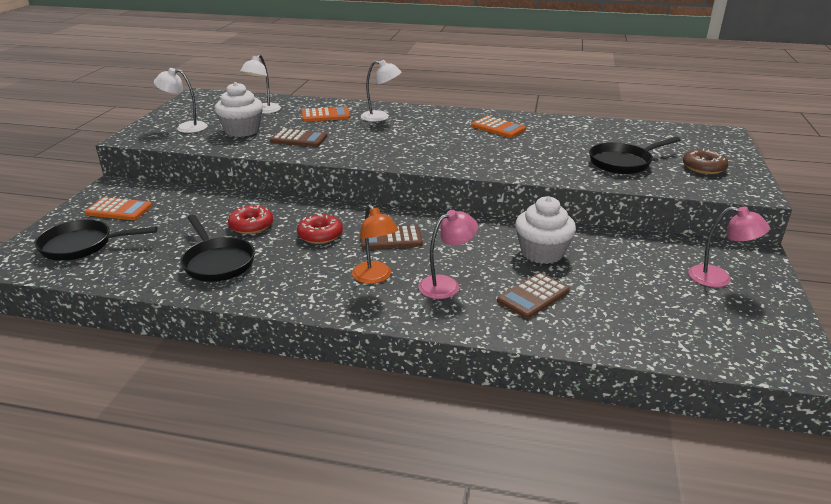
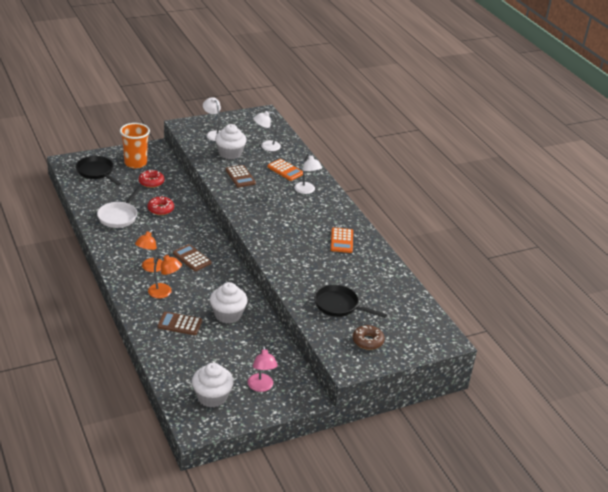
camera: 50 degrees right, 5 degrees up
orange calculator [85,197,152,220] -> orange cup [120,123,150,169]
black pan [181,214,255,282] -> white pan [97,186,142,228]
red donut [297,214,343,244] -> red donut moved to [139,170,164,188]
pink lamp [418,210,478,299] -> orange lamp [148,254,182,298]
none -> white cupcake [192,363,234,408]

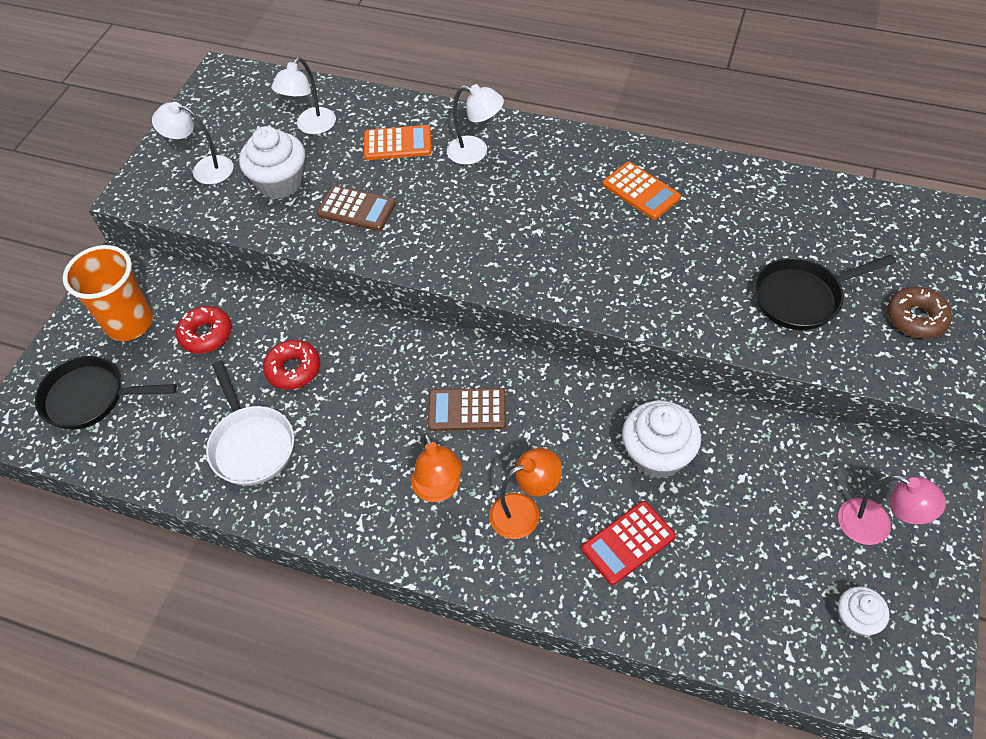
camera: 40 degrees left, 20 degrees up
brown calculator [158,312,202,335] -> red calculator [581,501,676,585]
white cupcake [192,363,234,408] -> white cupcake [838,586,889,636], size x0.57

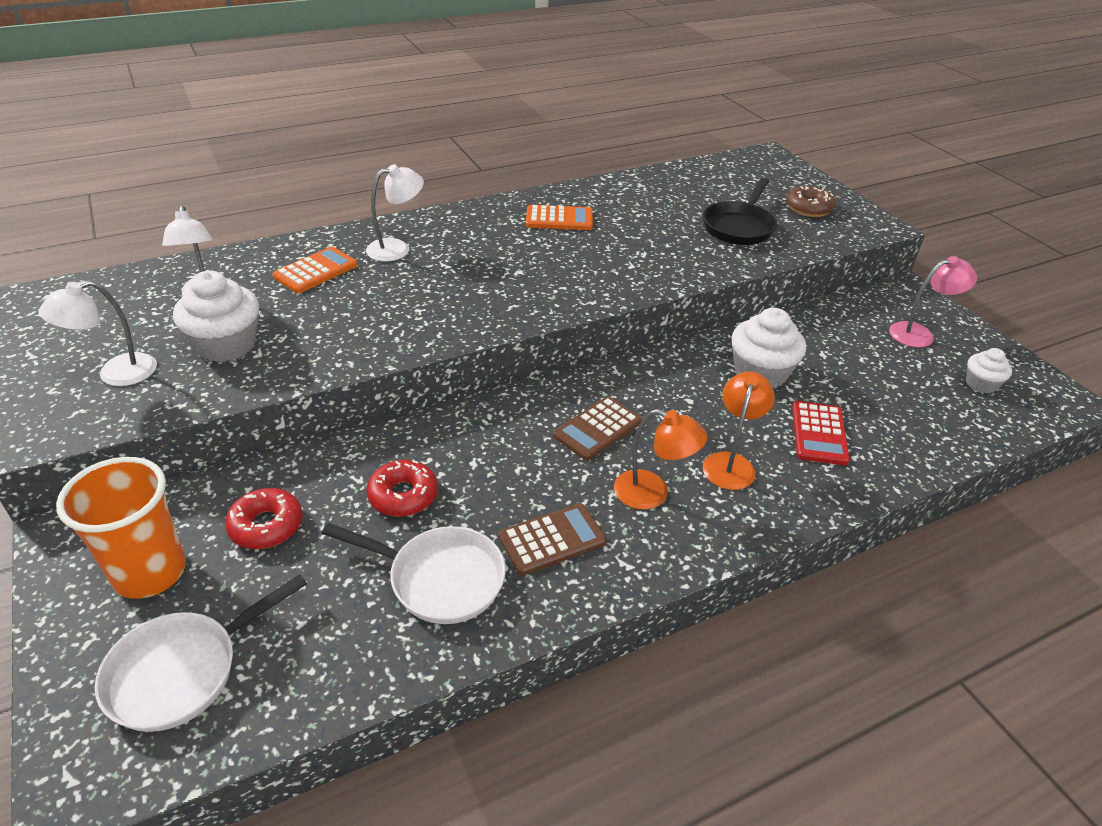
camera: 50 degrees left, 15 degrees down
black pan [35,356,177,430] -> white pan [95,574,307,732]
brown calculator [317,185,396,231] -> brown calculator moved to [499,503,606,575]

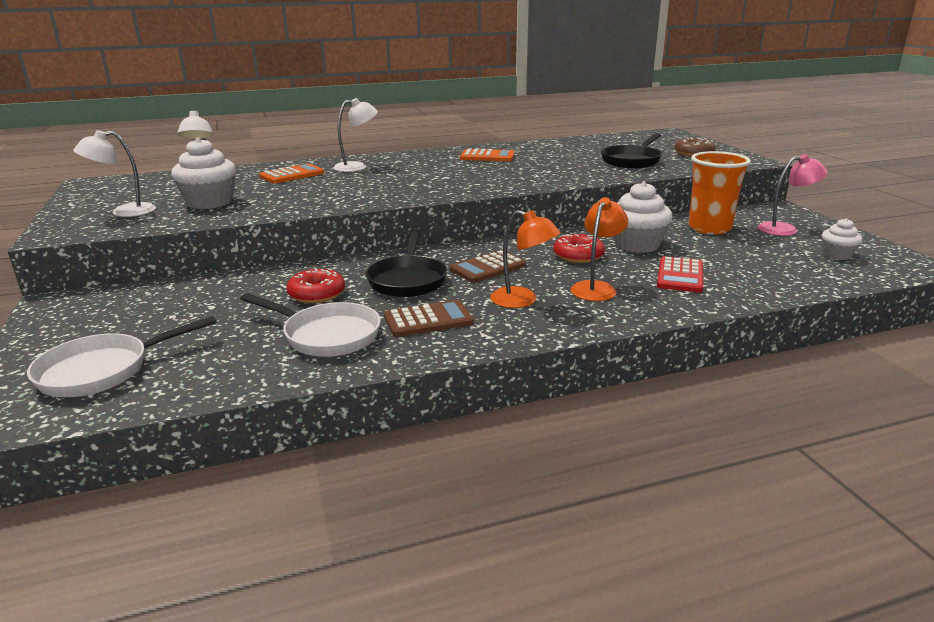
camera: 10 degrees right, 15 degrees down
orange cup [56,457,186,599] -> orange cup moved to [688,151,751,235]
red donut [225,488,303,549] -> red donut moved to [553,234,605,263]
none -> black pan [366,230,447,297]

